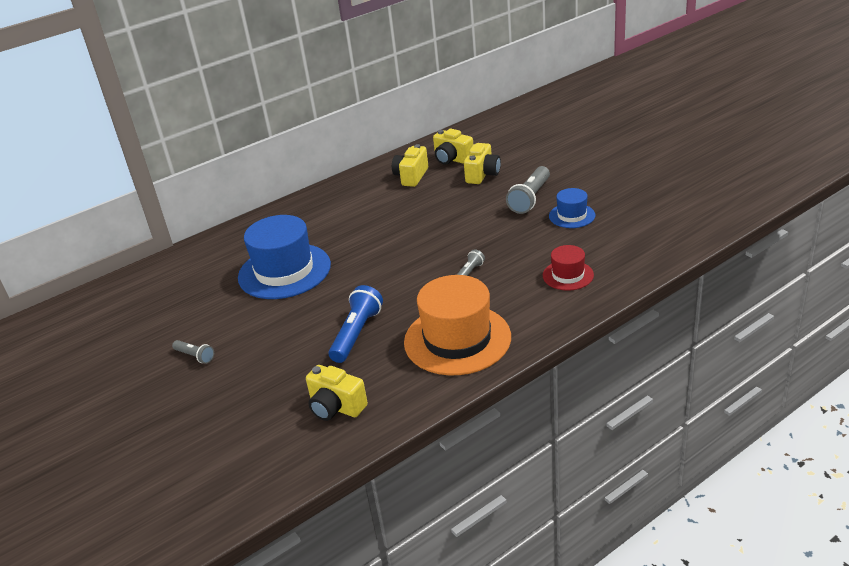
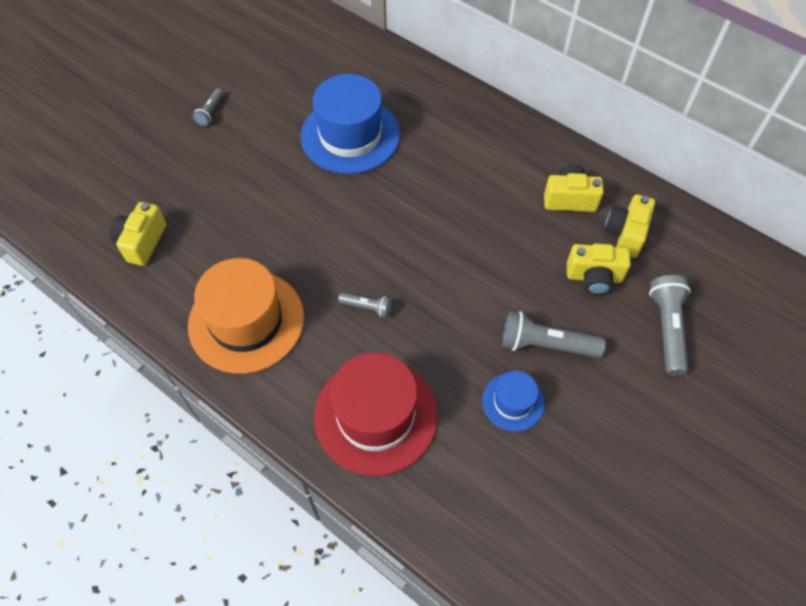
camera: 70 degrees right, 25 degrees up
blue flashlight [328,285,383,363] -> none
red hat [543,245,594,291] -> red hat [314,352,438,476], size x1.97
none -> grey flashlight [649,275,690,376]

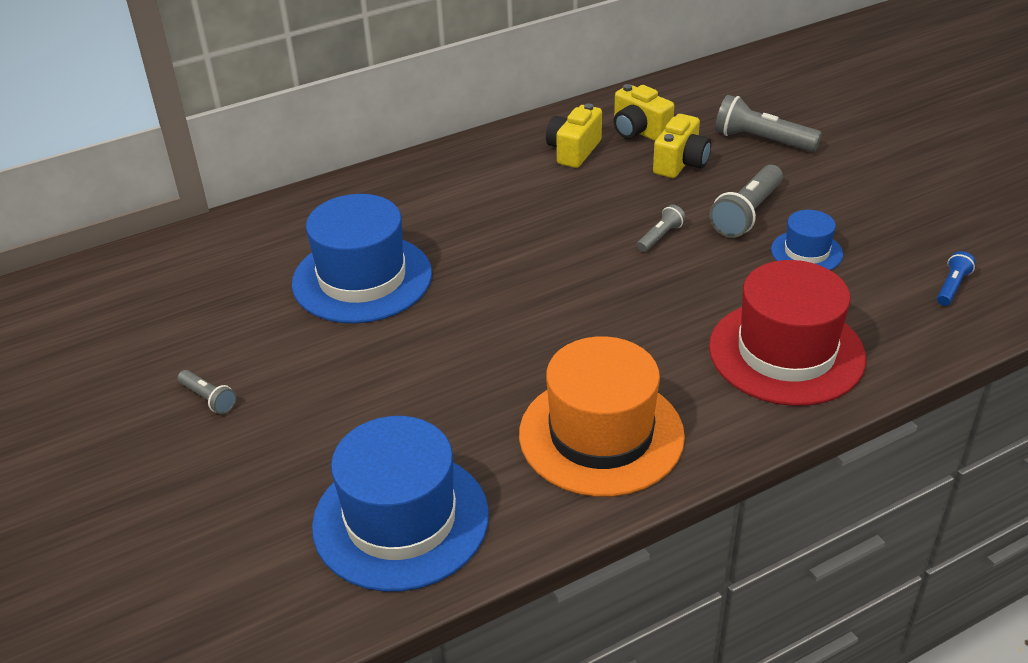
camera: 65 degrees left, 20 degrees down
yellow camera [110,202,166,266] -> blue hat [312,416,489,592]
grey flashlight [338,292,391,317] -> grey flashlight moved to [637,204,686,252]
none -> blue flashlight [937,251,976,306]

